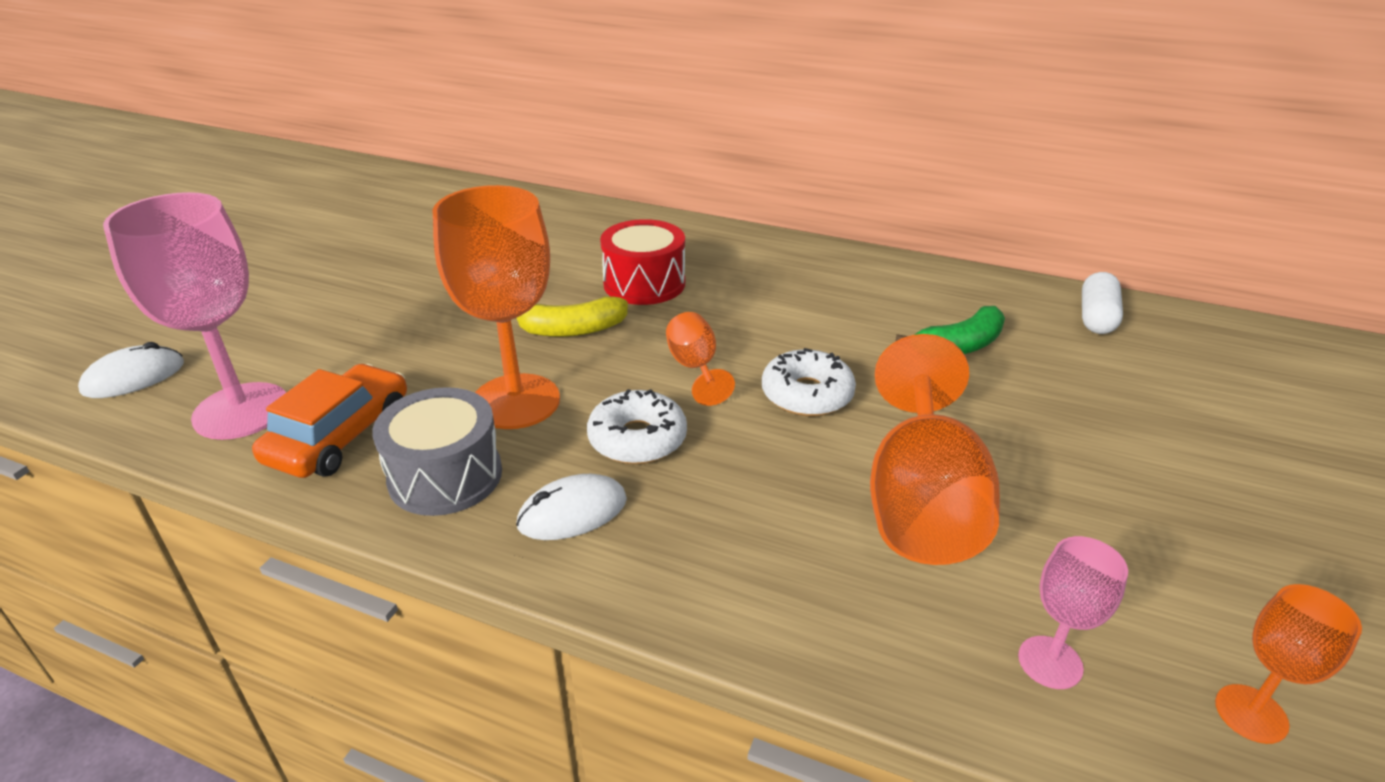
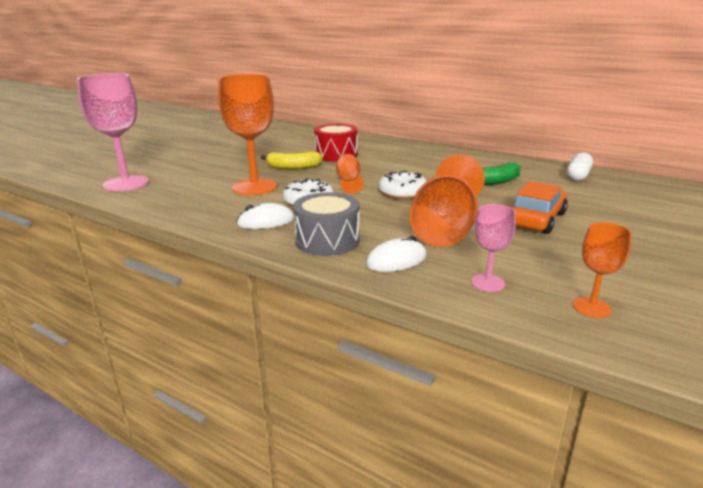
camera: 10 degrees right, 10 degrees down
white mouse [78,342,184,398] -> white mouse moved to [366,236,427,272]
orange car [252,364,407,478] -> orange car moved to [513,181,568,234]
grey drum [372,387,502,516] -> grey drum moved to [293,192,360,256]

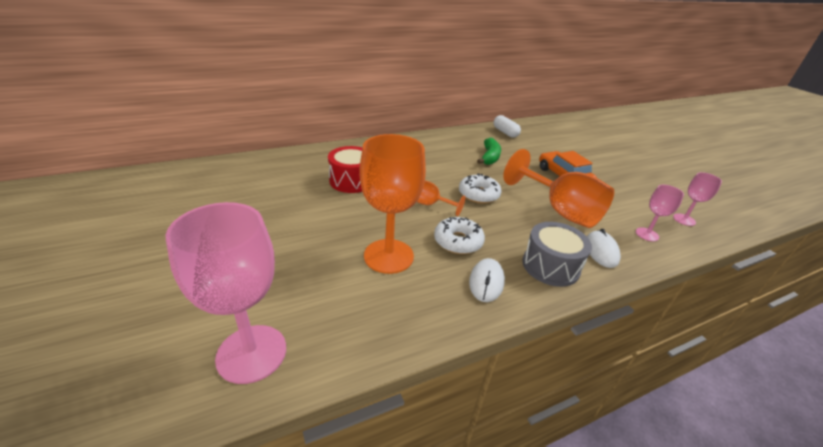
camera: 60 degrees left, 10 degrees up
yellow banana [261,152,323,169] -> none
orange goblet [573,222,632,318] -> pink goblet [673,172,722,226]

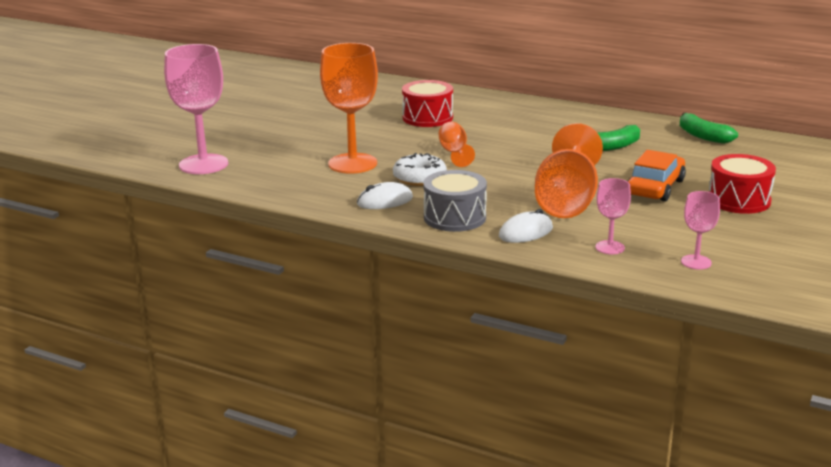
camera: 55 degrees right, 10 degrees down
white donut [459,174,502,204] -> none
white capsule [493,115,521,138] -> green banana [680,112,738,144]
none -> red drum [709,154,776,214]

